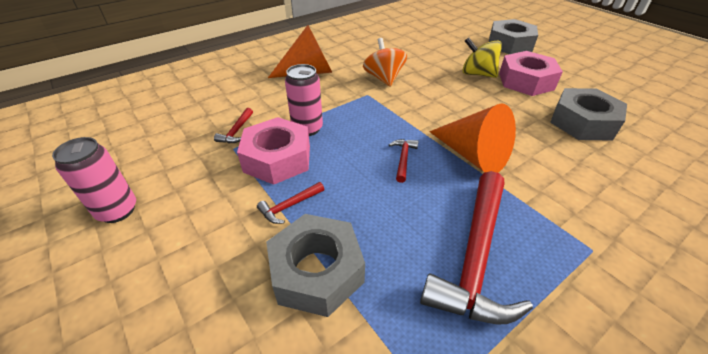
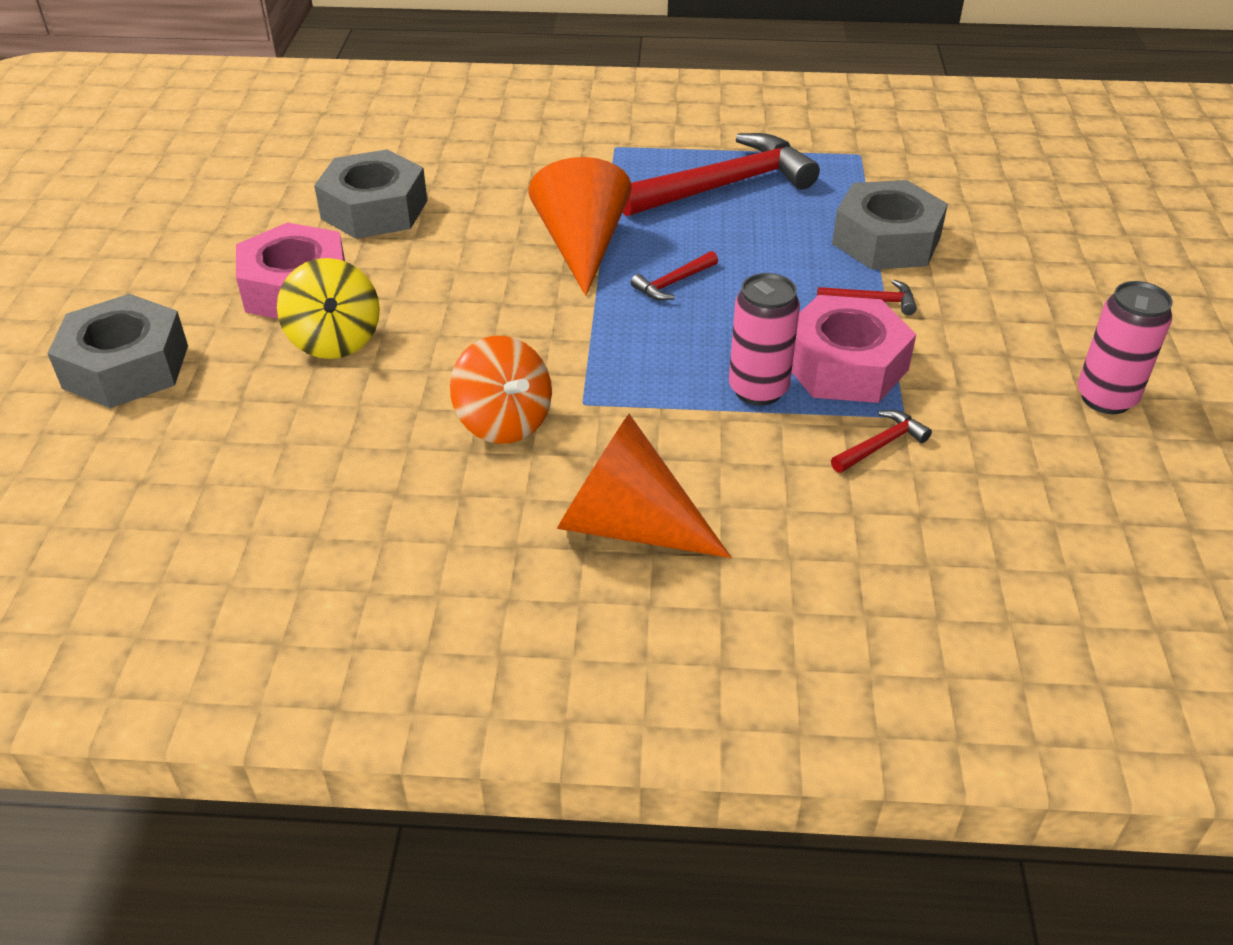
camera: 140 degrees left, 0 degrees up
orange spinning top [363,38,407,86] -> orange spinning top turned 60 degrees counterclockwise [450,336,552,444]

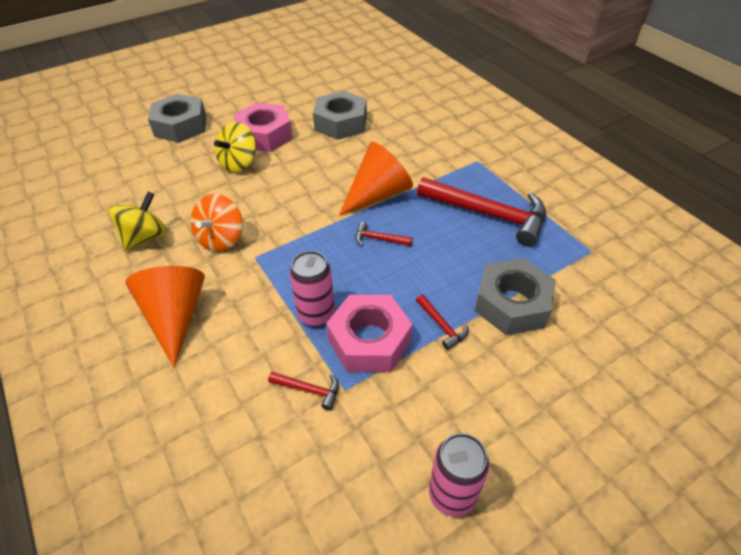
camera: 55 degrees right, 5 degrees up
none -> yellow spinning top [109,192,167,251]

